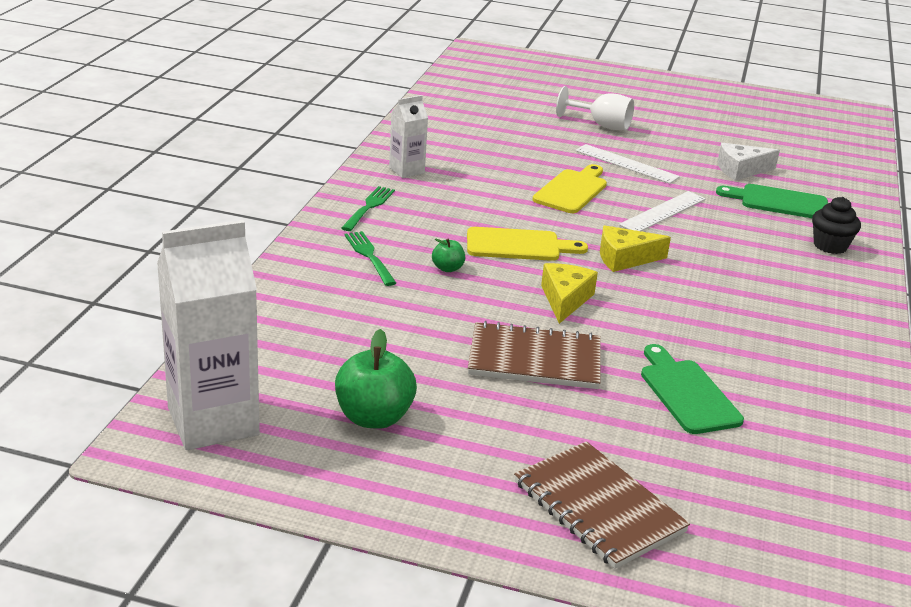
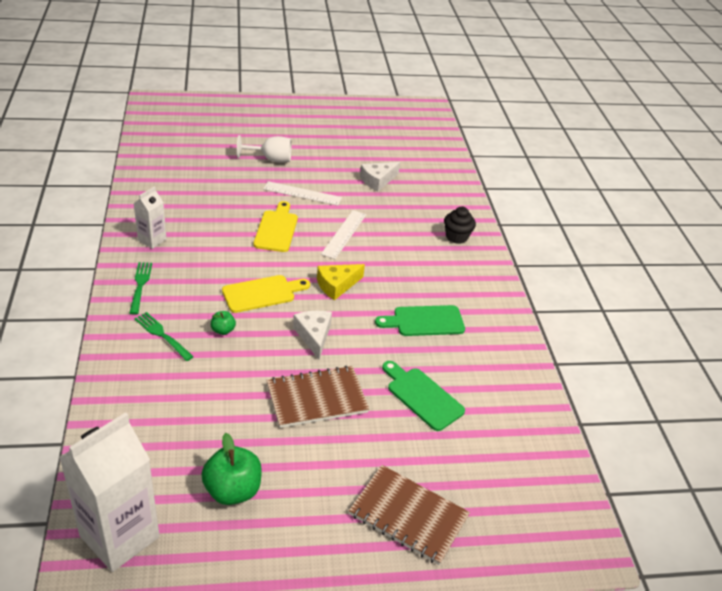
camera: 25 degrees left, 10 degrees up
yellow cheese [541,263,598,324] -> white cheese [293,311,332,359]
green cutting board [716,184,828,218] -> green cutting board moved to [375,305,465,336]

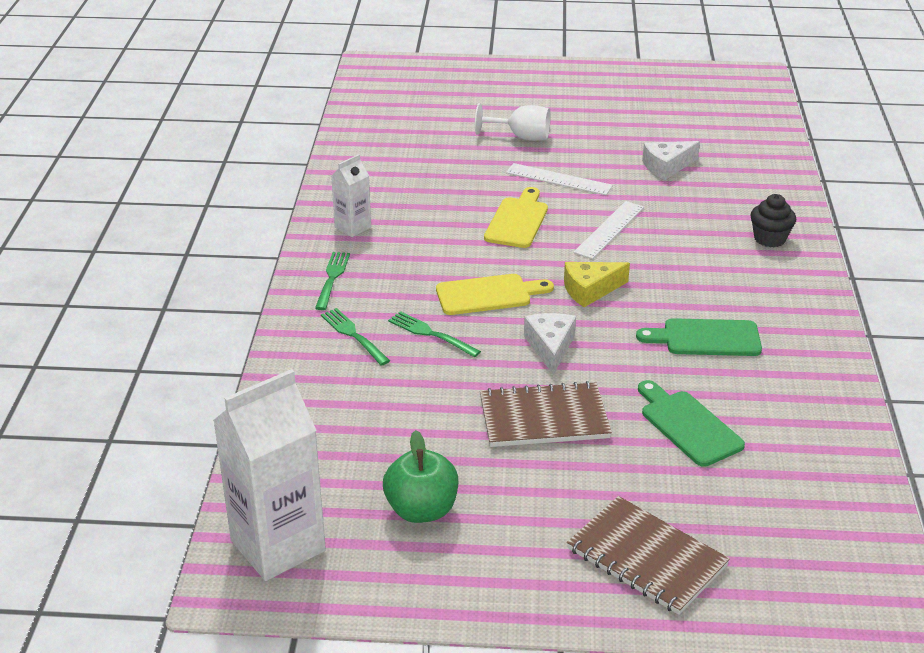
camera: 15 degrees right, 5 degrees down
green apple [211,311,236,335] -> green fork [388,311,481,357]

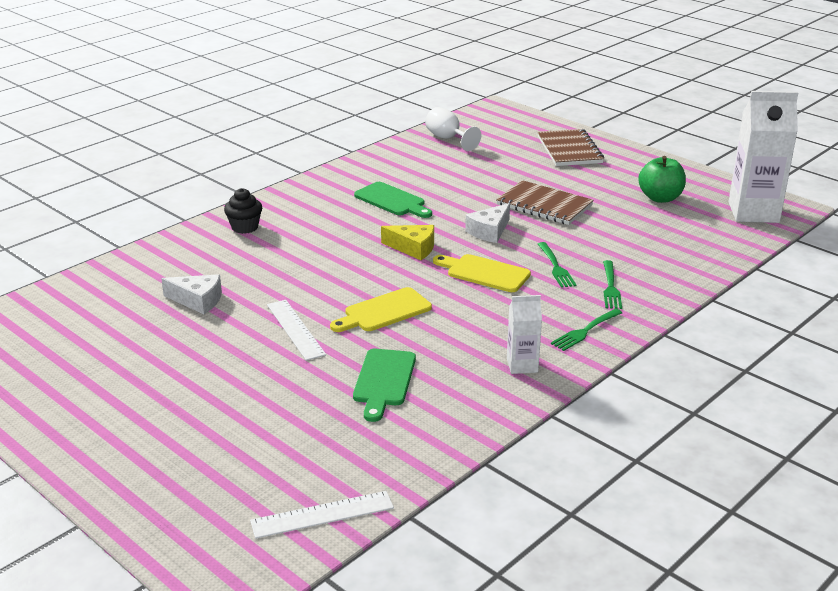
camera: 140 degrees left, 5 degrees down
white goblet [475,103,550,141] -> white goblet moved to [425,107,481,151]
white ruler [573,201,644,259] -> white ruler moved to [250,491,394,539]
green cutting board [638,380,745,467] -> green cutting board moved to [353,349,416,422]

